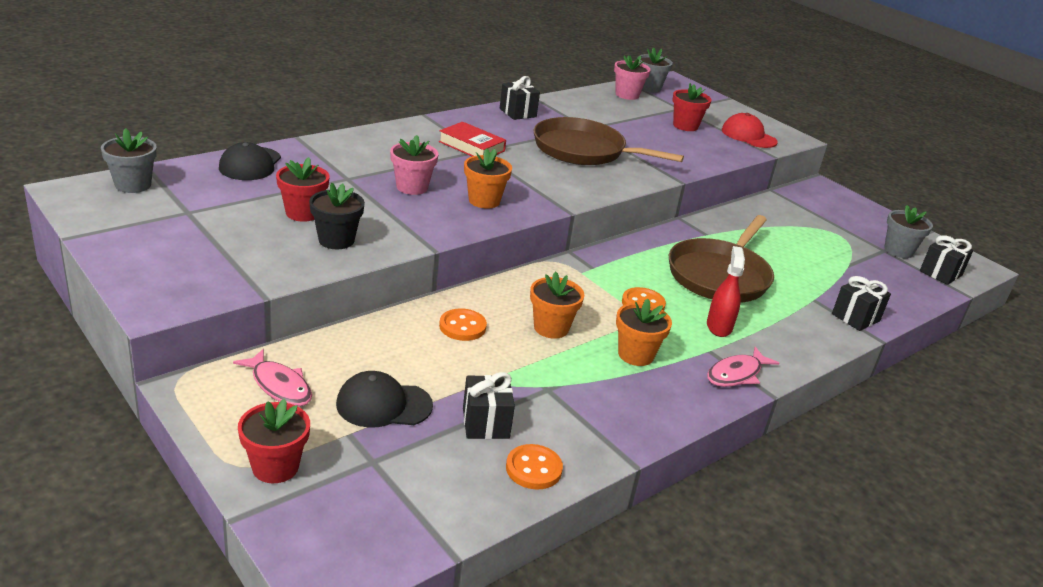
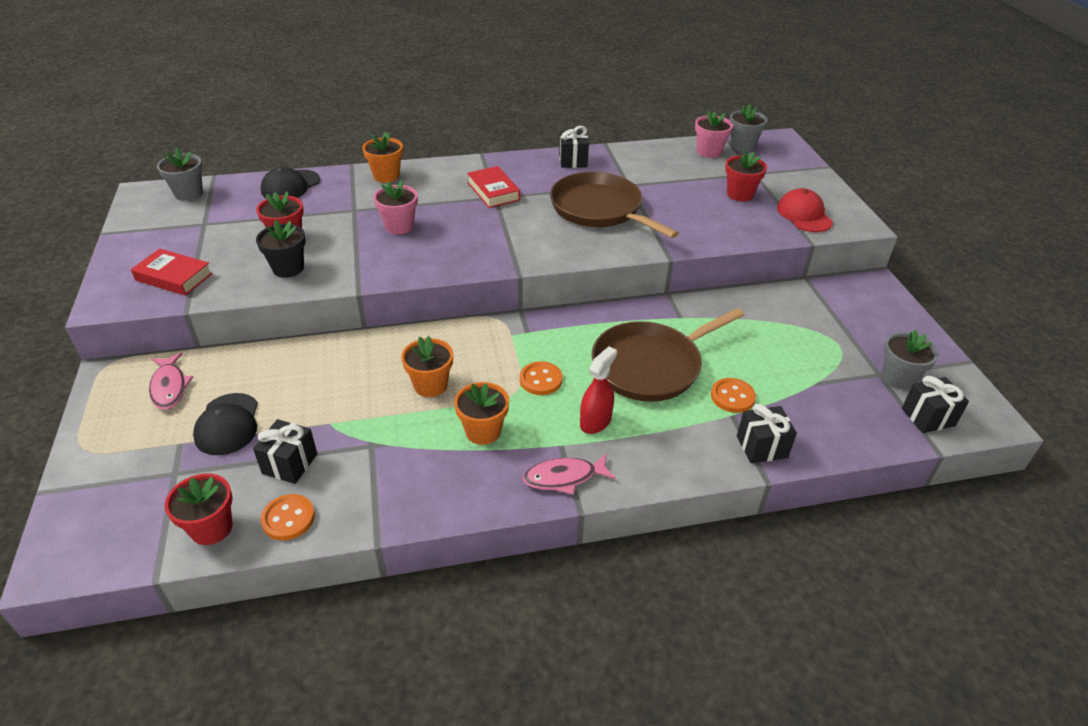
camera: 30 degrees right, 10 degrees up
red flower pot [238,399,310,483] -> red flower pot moved to [165,473,233,545]
black cap [336,371,433,428] -> black cap turned 120 degrees counterclockwise [193,393,258,455]
orange button [439,308,487,341] -> orange button moved to [711,378,756,413]
orange flower pot [464,148,512,209] -> orange flower pot moved to [362,132,403,183]
none -> red book [131,248,213,296]

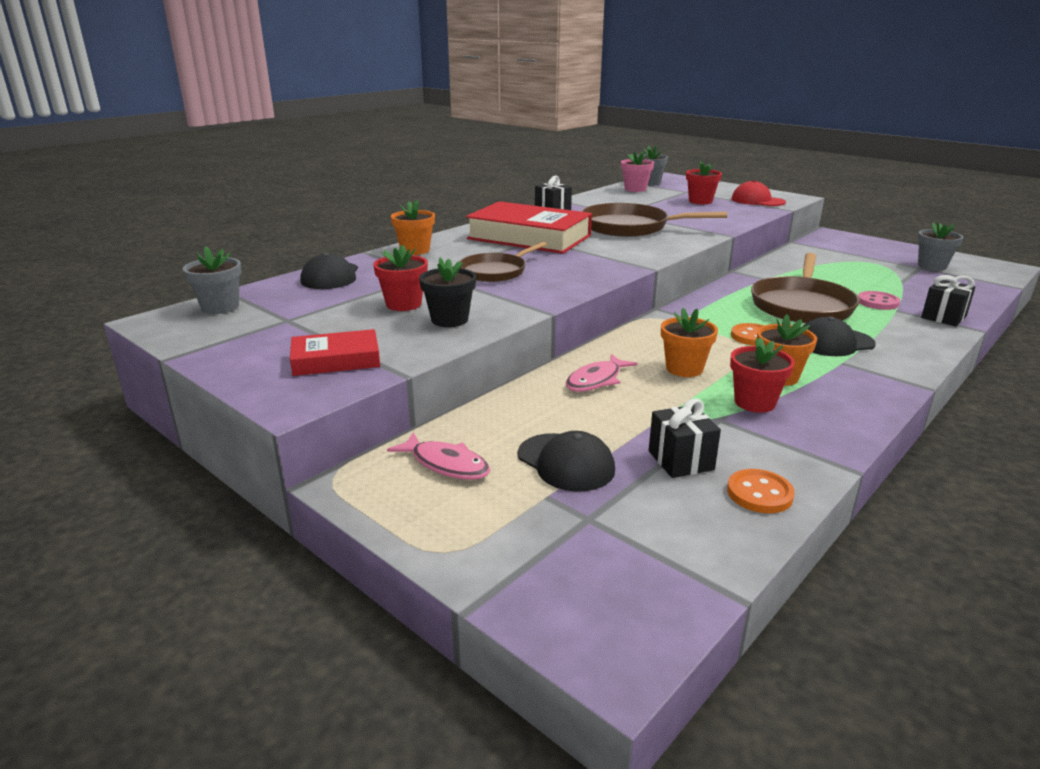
camera: 35 degrees left, 15 degrees down
red flower pot [165,473,233,545] -> red flower pot moved to [730,338,795,413]
pink flower pot [373,180,418,234] -> brown pan [460,242,547,282]
red book [467,166,520,208] -> red book [466,201,592,254], size x1.94
pink fish [522,454,616,495] -> pink fish moved to [566,354,637,392]
red spray bottle [580,346,617,434] -> black cap [802,316,876,356]
orange button [711,378,756,413] -> pink button [858,291,900,310]
black gift [902,376,969,433] -> none

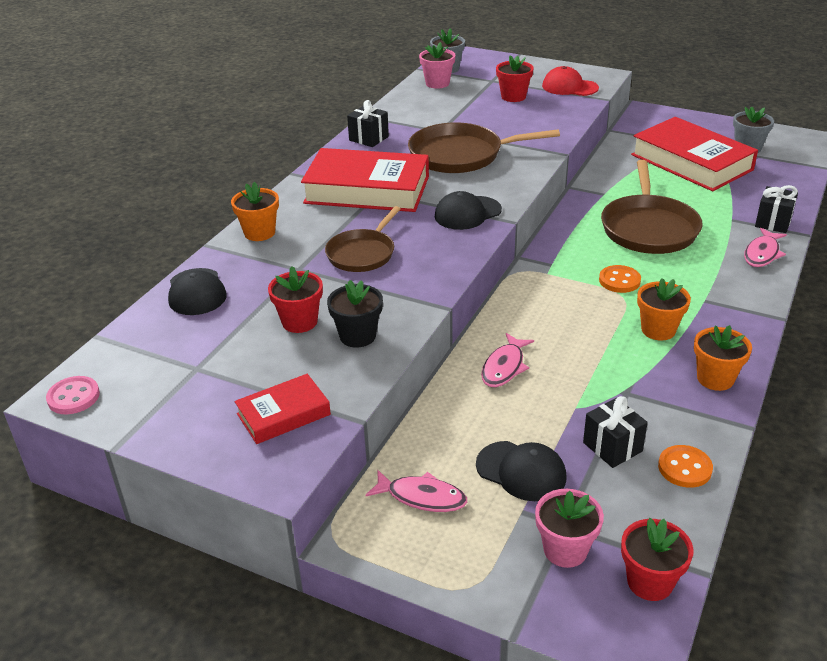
camera: 15 degrees left, 10 degrees up
grey flower pot [183,246,242,314] -> none
orange flower pot [661,308,718,377] -> orange flower pot moved to [694,325,752,391]
red flower pot [730,338,795,413] -> red flower pot moved to [621,518,694,601]
black cap [802,316,876,356] -> black cap moved to [435,191,502,230]
pink button [858,291,900,310] -> pink button moved to [46,376,100,414]
none -> pink flower pot [535,489,604,568]
none -> red book [631,117,758,191]
none -> pink fish [744,228,787,267]

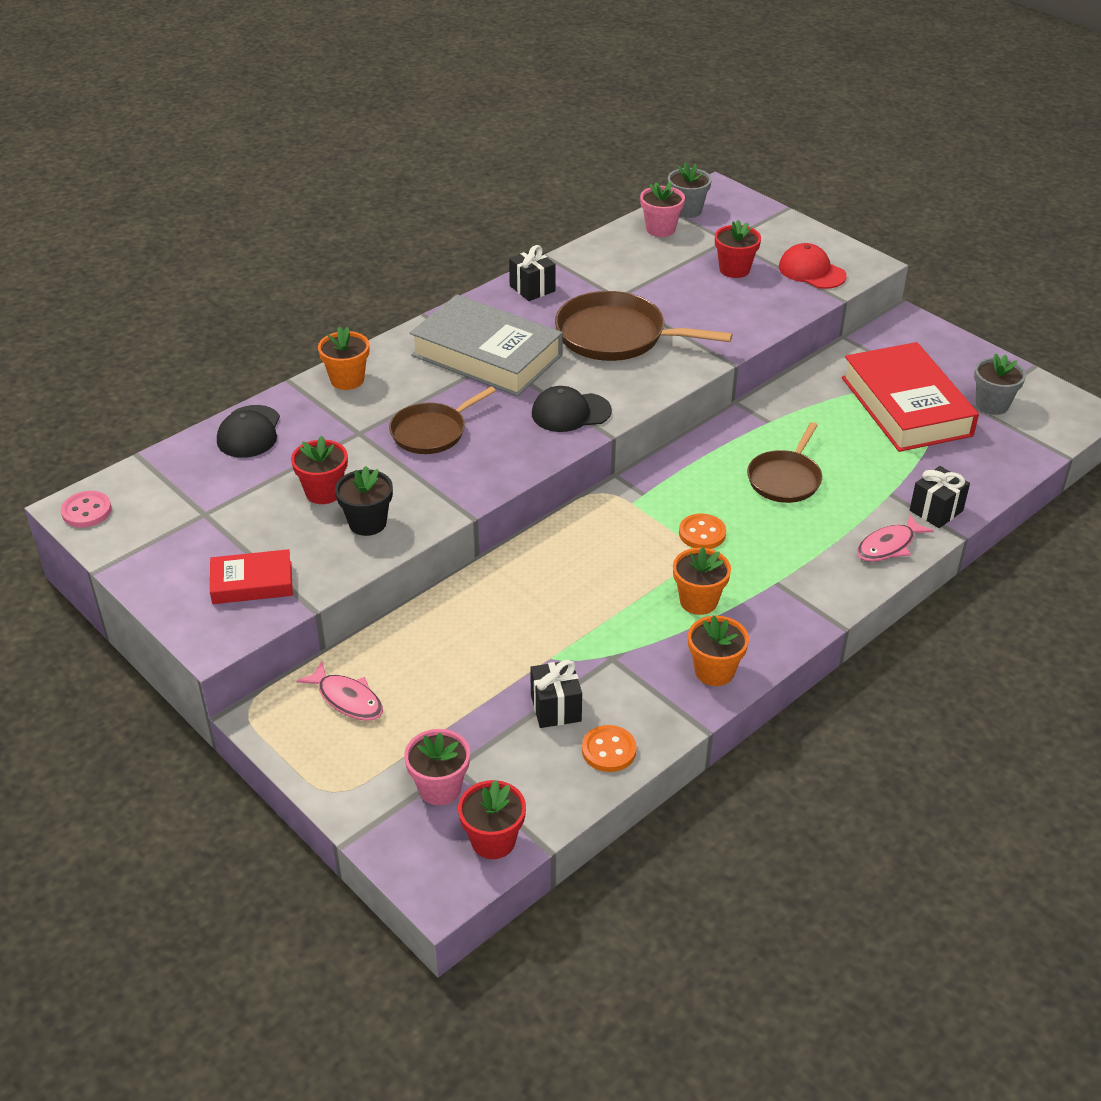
camera: 20 degrees right, 5 degrees up
red book [301,148,429,212] -> grey book [410,294,563,396]
black cap [476,441,566,501] -> none
pink fish [481,333,534,387] -> none
brown pan [601,160,703,254] -> brown pan [747,422,823,503], size x0.64

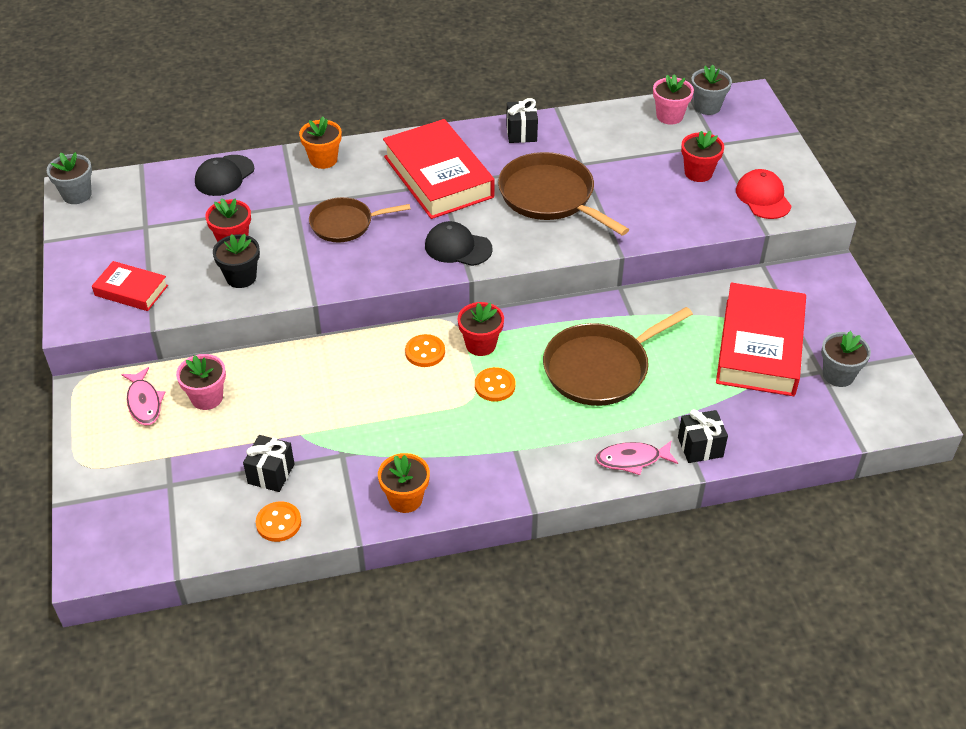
camera: 30 degrees right, 5 degrees up
pink button [61,491,112,528] -> grey flower pot [47,152,92,204]
pink flower pot [404,729,470,805] -> pink flower pot moved to [176,354,226,410]
grey book [410,294,563,396] -> red book [383,119,495,219]
red flower pot [458,780,526,859] -> red flower pot moved to [458,302,504,356]
orange flower pot [673,547,731,615] -> none
brown pan [747,422,823,503] -> brown pan [543,307,693,406], size x1.57
none -> orange button [405,334,445,367]

